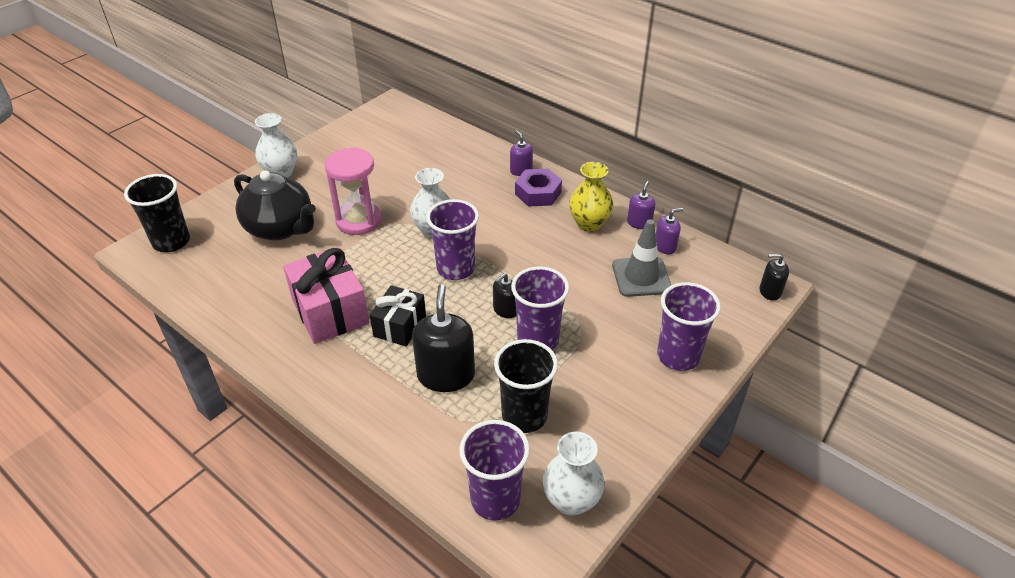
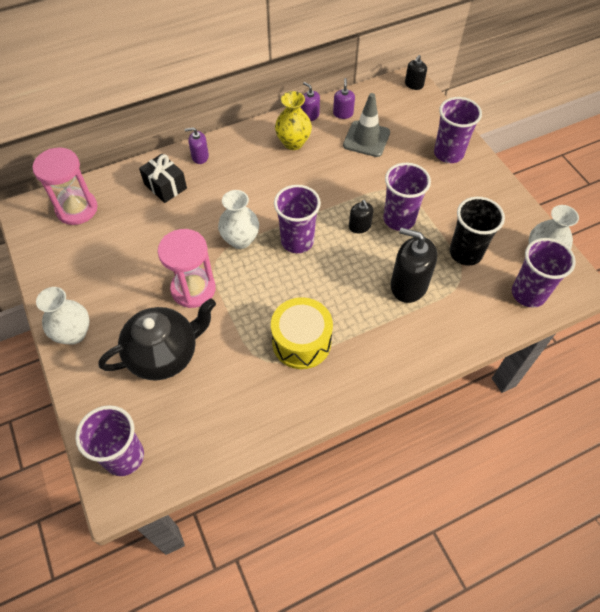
camera: 65 degrees left, 15 degrees up
black cup [124,174,190,252] -> purple cup [75,405,144,476]
pink gift [283,247,369,344] -> yellow drum [271,297,333,369]
black gift [370,285,426,346] -> black gift moved to [139,154,187,203]
purple nut [515,169,562,207] -> none
none -> pink hourglass [32,147,97,225]

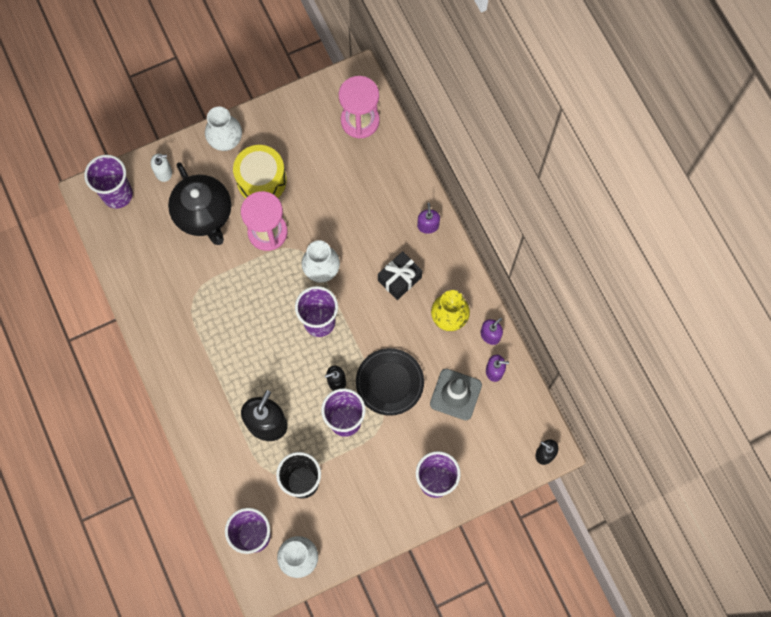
camera: 90 degrees right, 15 degrees up
black gift [139,154,187,203] -> black gift moved to [378,251,422,300]
yellow drum [271,297,333,369] -> yellow drum moved to [233,145,287,199]
none -> white soap dispenser [151,154,172,182]
none -> black plate [356,348,424,416]

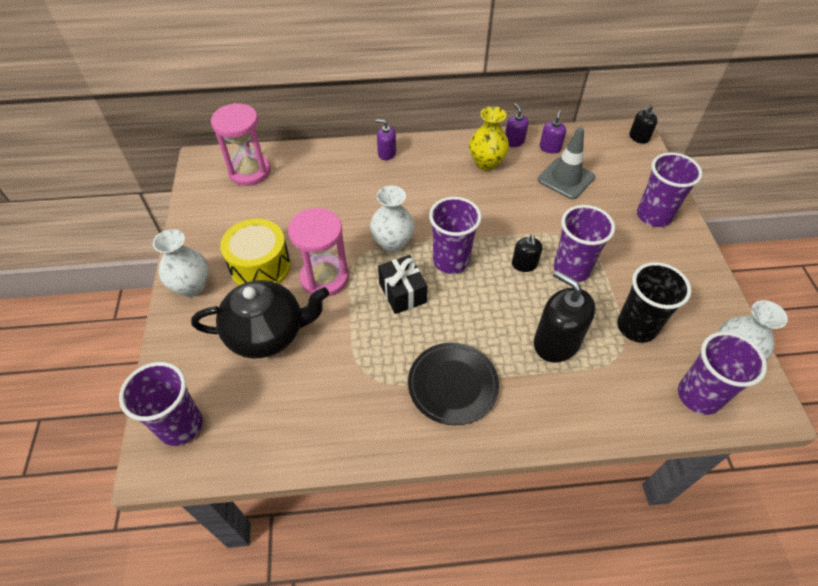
camera: 70 degrees left, 20 degrees down
white soap dispenser [151,154,172,182] -> none
black plate [356,348,424,416] -> black plate moved to [408,343,499,425]
black gift [378,251,422,300] -> black gift moved to [378,255,427,314]

